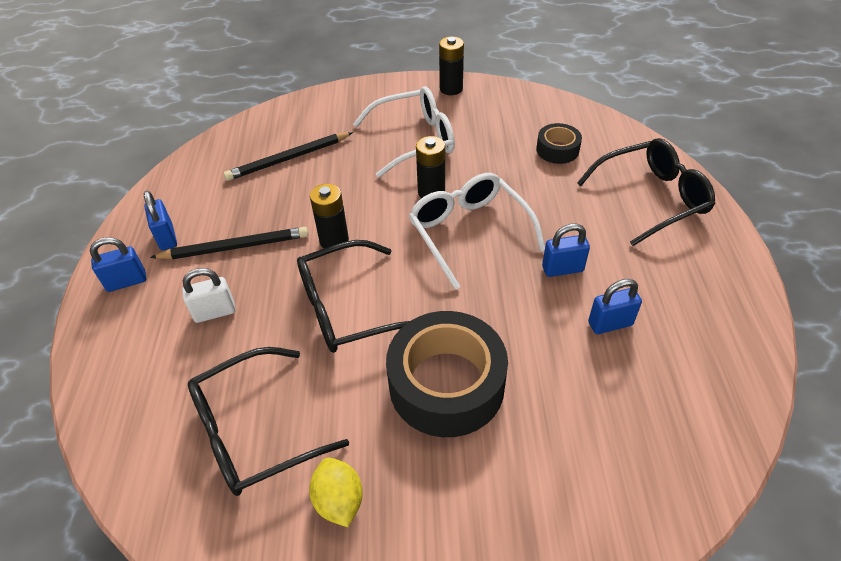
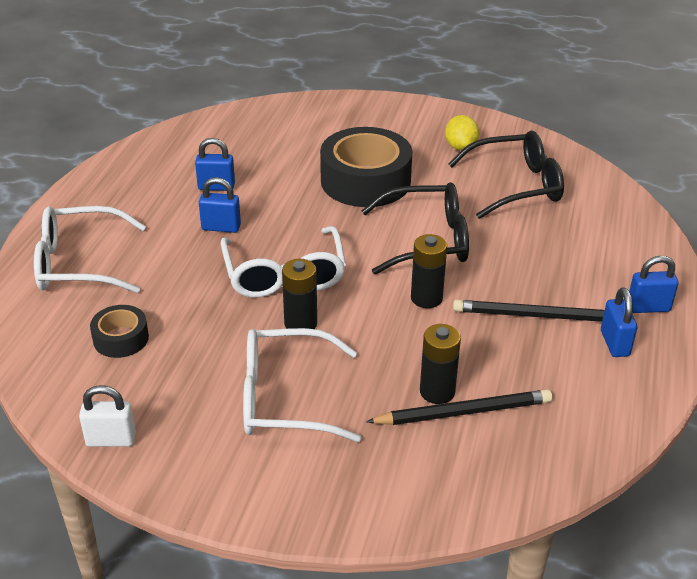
camera: 165 degrees left, 10 degrees down
white padlock [182,268,236,323] -> white padlock moved to [79,385,136,447]
black battery [439,36,464,95] -> black battery moved to [420,324,461,404]
black glasses [577,138,715,246] -> white glasses [34,206,146,293]

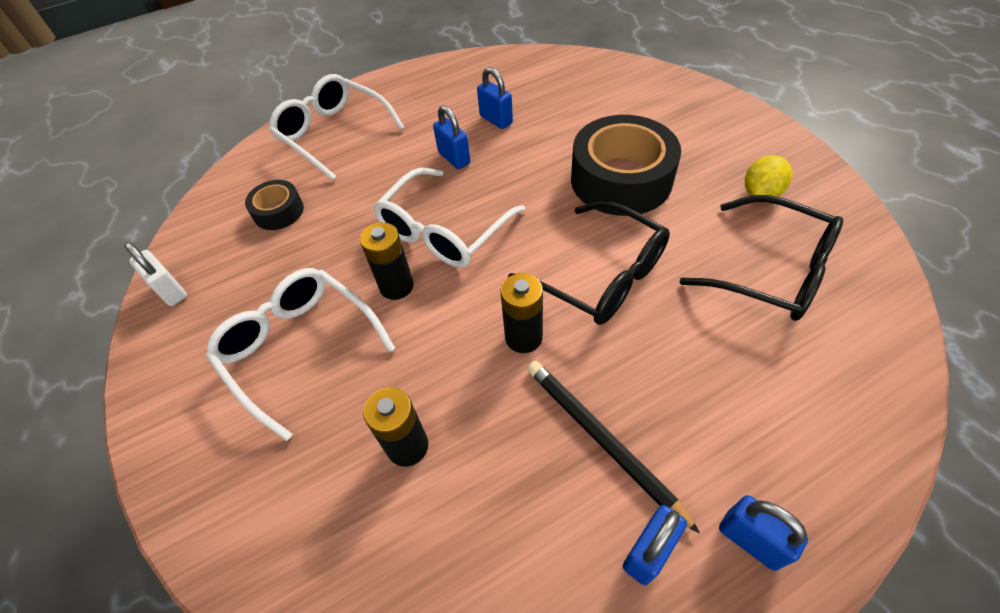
camera: 50 degrees right, 15 degrees up
black pencil [366,390,552,425] -> none

